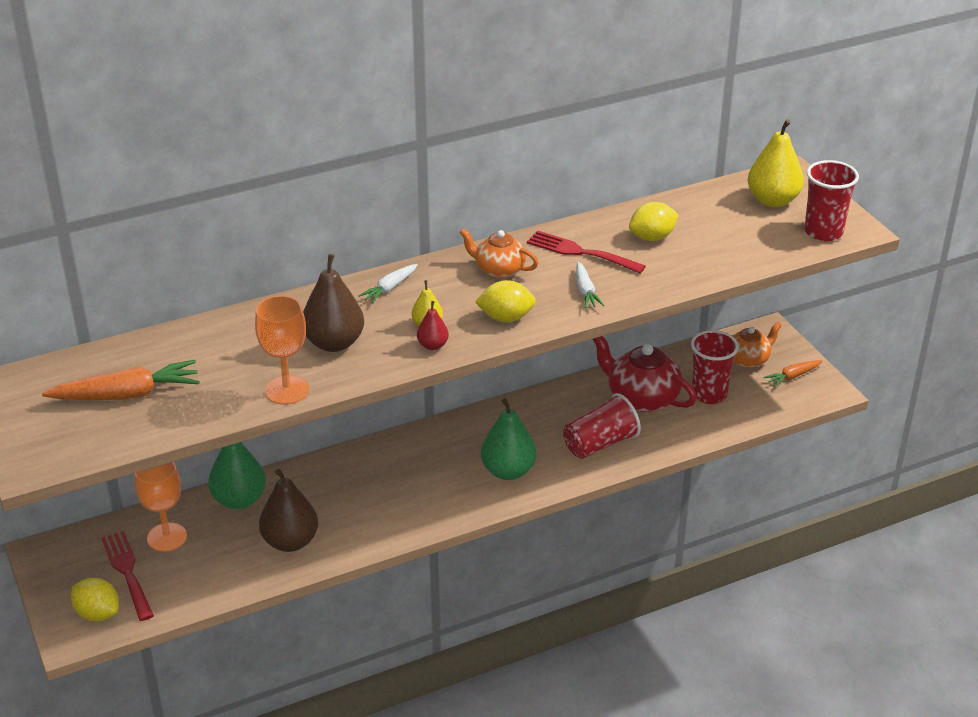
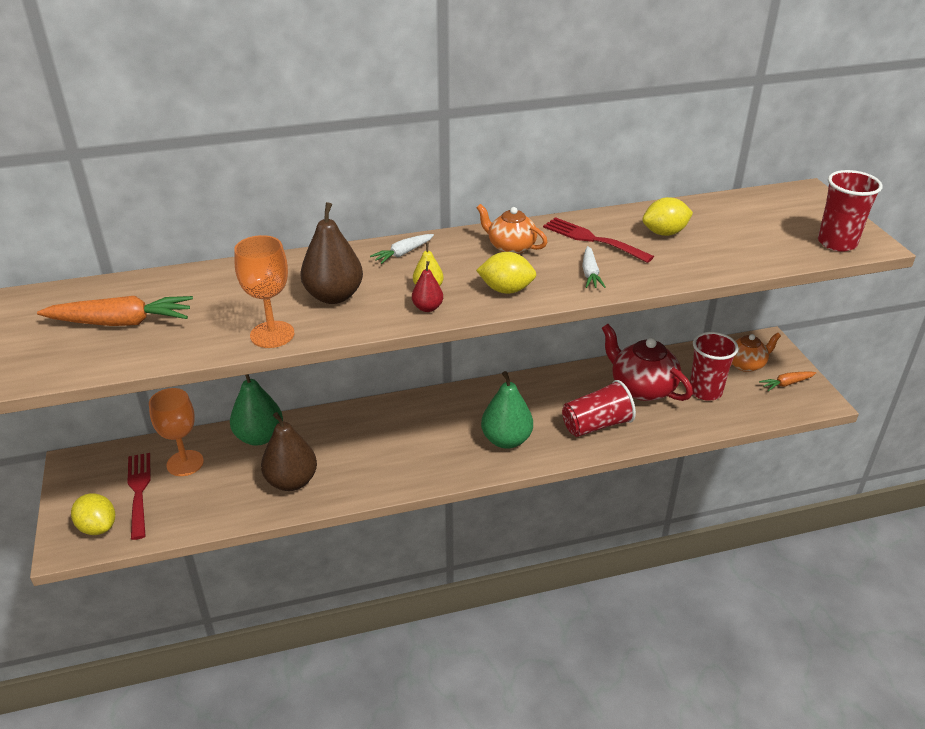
camera: 10 degrees right, 0 degrees up
yellow pear [747,119,804,207] -> none

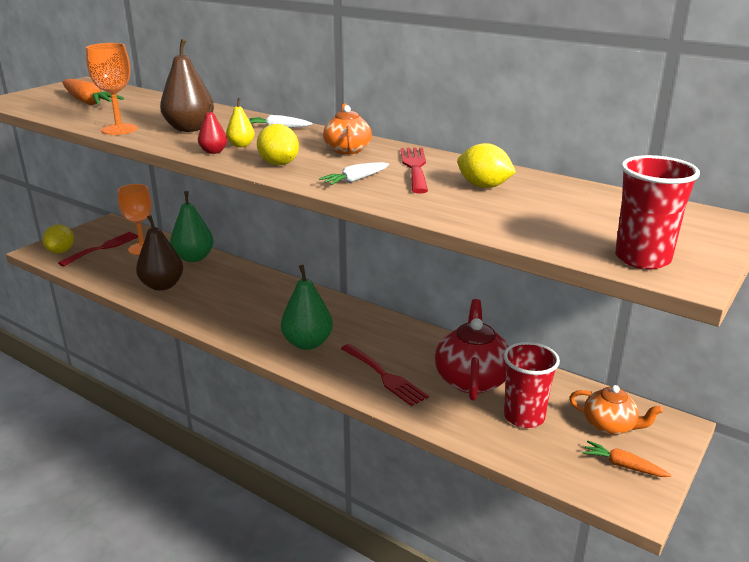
camera: 50 degrees right, 10 degrees down
red cup [562,380,636,437] -> red fork [341,344,429,406]

